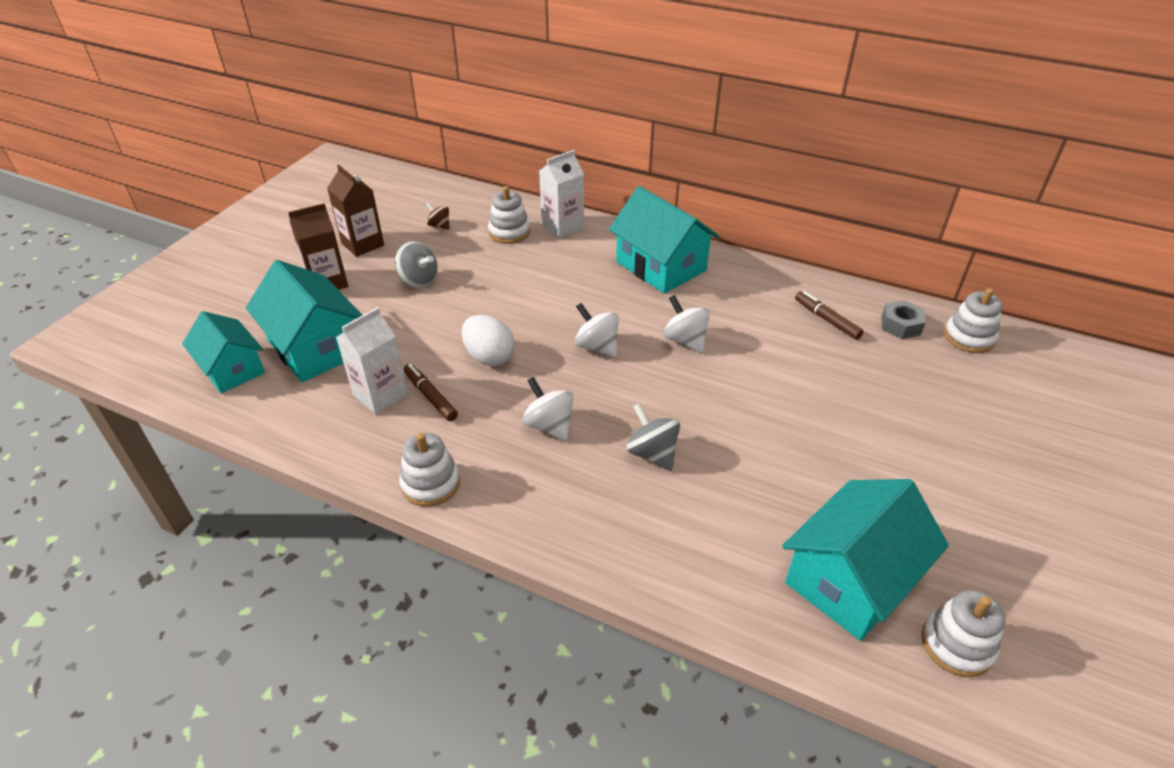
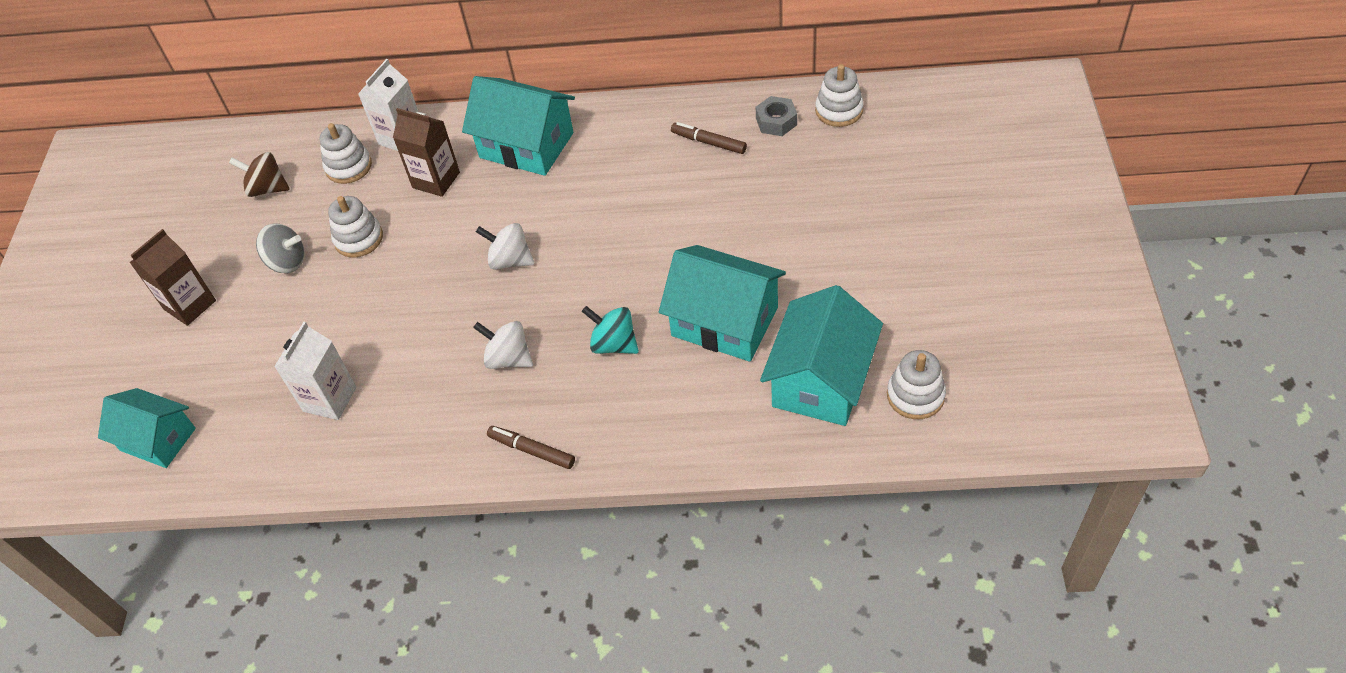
camera: 20 degrees left, 10 degrees up
turquoise house [246,260,362,382] -> turquoise house moved to [659,245,786,362]
brown carton [327,165,384,257] -> brown carton moved to [393,108,460,197]
white stacking toy [399,433,460,507] -> white stacking toy moved to [328,196,383,257]
brown marker [404,364,458,421] -> brown marker moved to [487,426,575,469]
brown spinning top [426,202,450,230] -> brown spinning top [229,152,290,197], size x1.59
white egg [462,315,515,366] -> none
grey spinning top [626,403,680,471] -> turquoise spinning top [582,306,639,354]
white spinning top [663,295,710,353] -> none

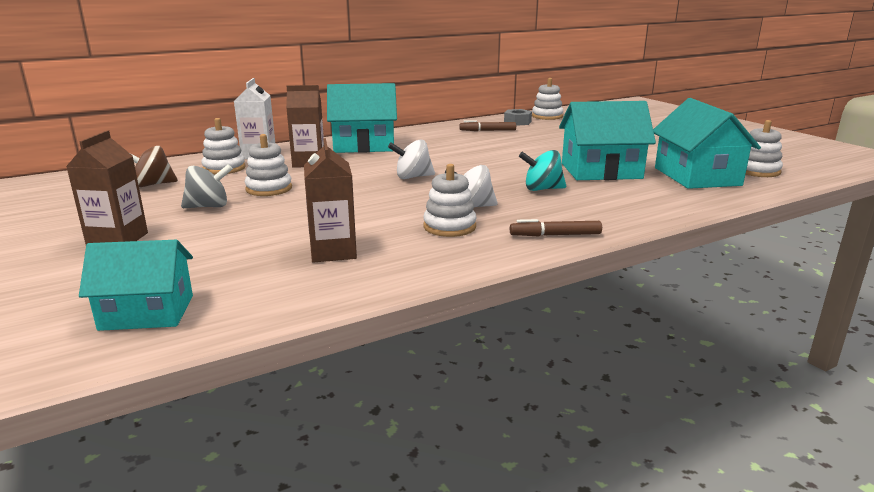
camera: 35 degrees left, 30 degrees down
white carton [274,322,356,420] -> brown carton [304,138,357,263]
none -> white stacking toy [423,164,477,237]

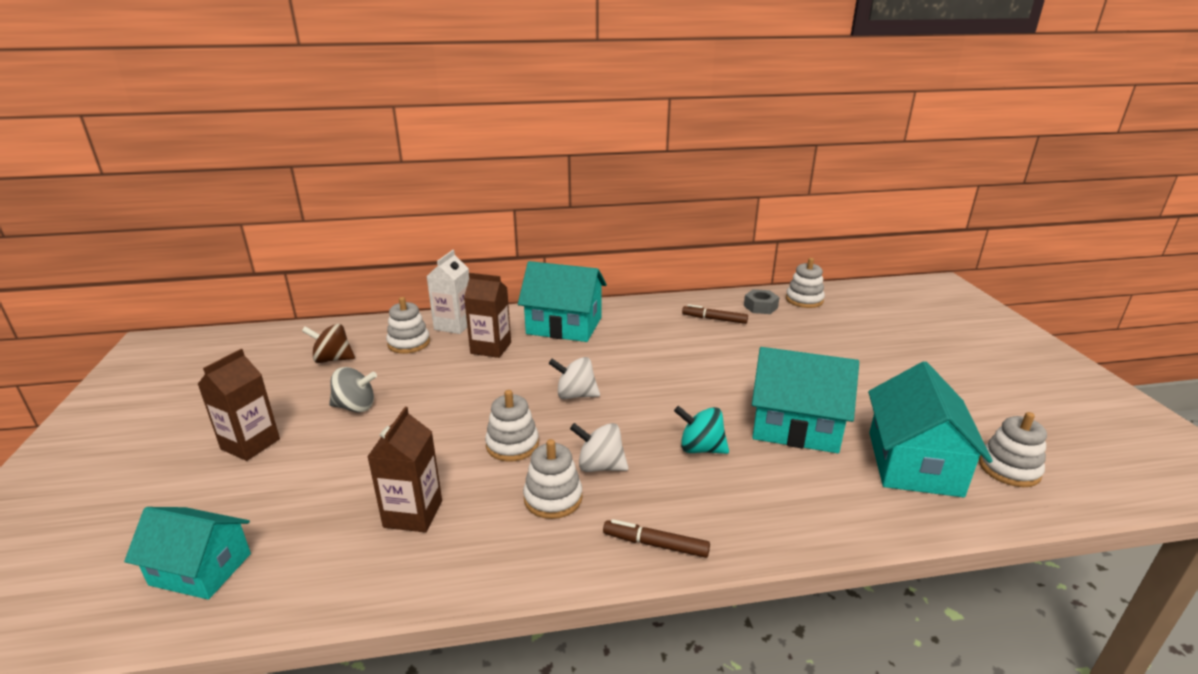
camera: 20 degrees right, 5 degrees up
white stacking toy [245,134,292,196] -> white stacking toy moved to [485,390,539,462]

